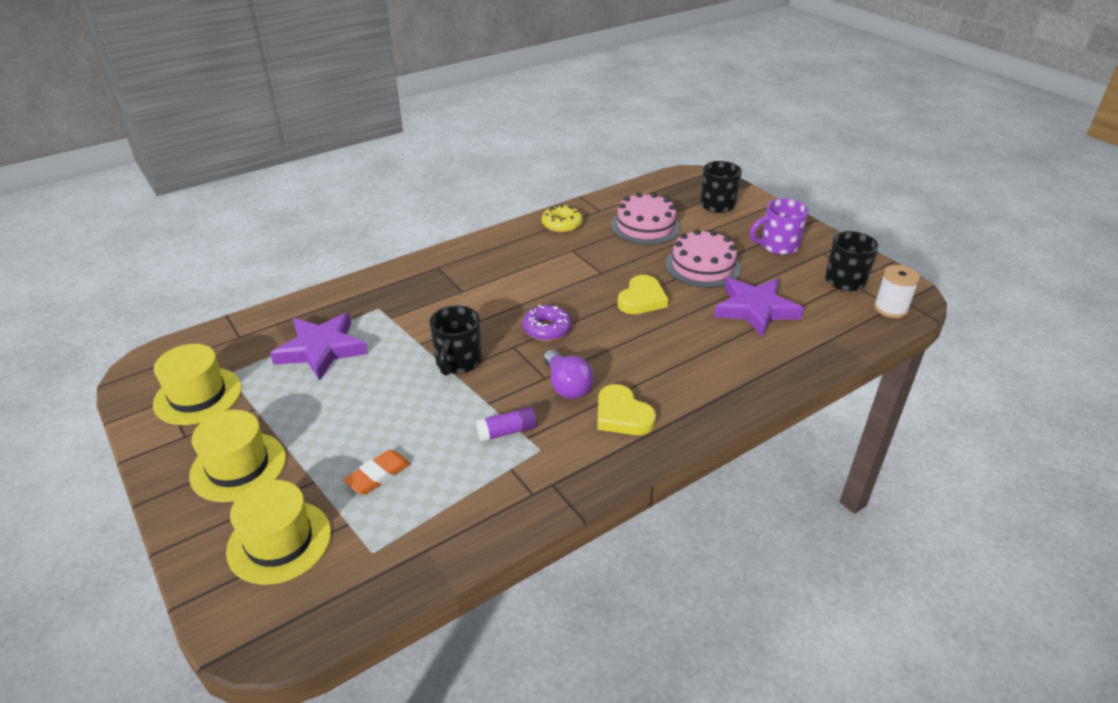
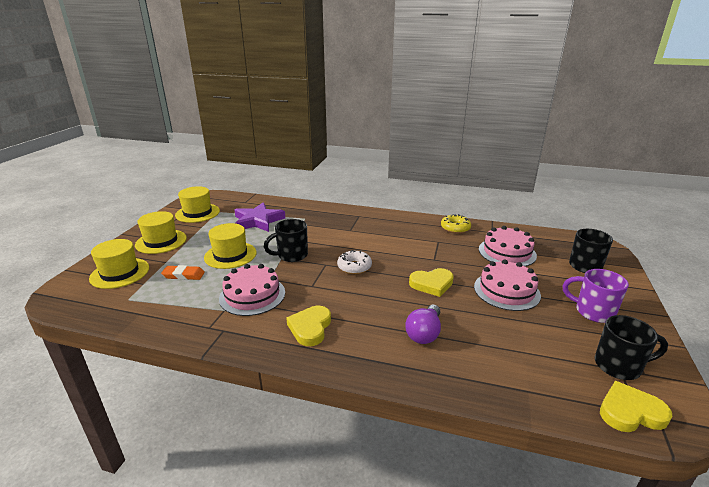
camera: 50 degrees right, 10 degrees down
purple glue stick [476,406,537,442] -> pink cake [219,264,285,316]
purple donut [522,304,572,341] -> white donut [337,250,372,274]
purple light bulb [543,350,594,399] -> purple light bulb moved to [406,305,441,344]
purple star [714,277,804,338] -> none
white spool [874,265,920,318] -> yellow heart [600,381,673,432]
none -> yellow hat [204,223,257,269]

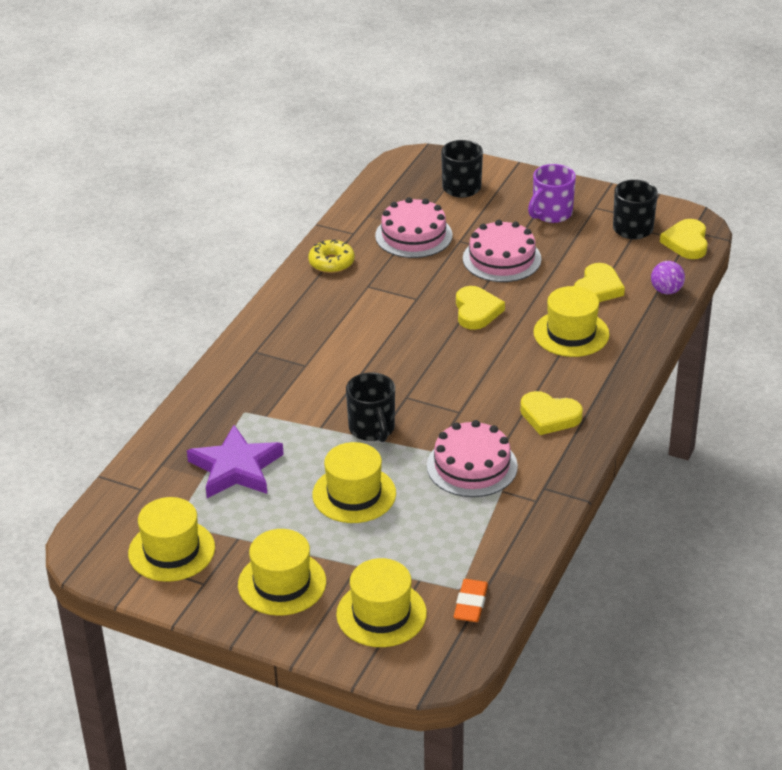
camera: 80 degrees left, 10 degrees up
orange eraser [161,265,205,280] -> orange eraser moved to [453,579,488,622]
white donut [337,250,372,274] -> none
purple light bulb [406,305,441,344] -> yellow hat [534,286,610,357]
none -> yellow heart [574,263,625,302]
none -> purple ball [651,261,685,294]

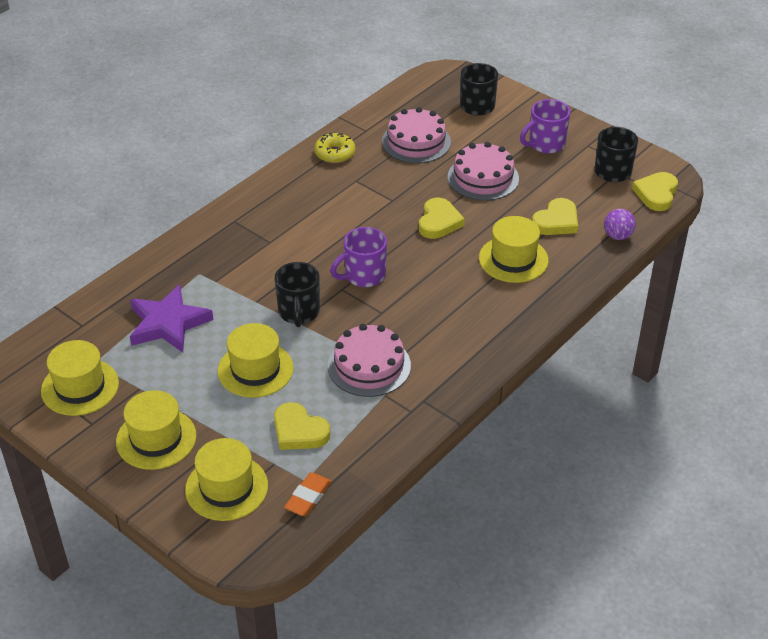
camera: 15 degrees right, 5 degrees up
yellow heart [520,391,583,435] -> yellow heart moved to [274,402,330,450]
none -> purple mug [330,227,387,287]

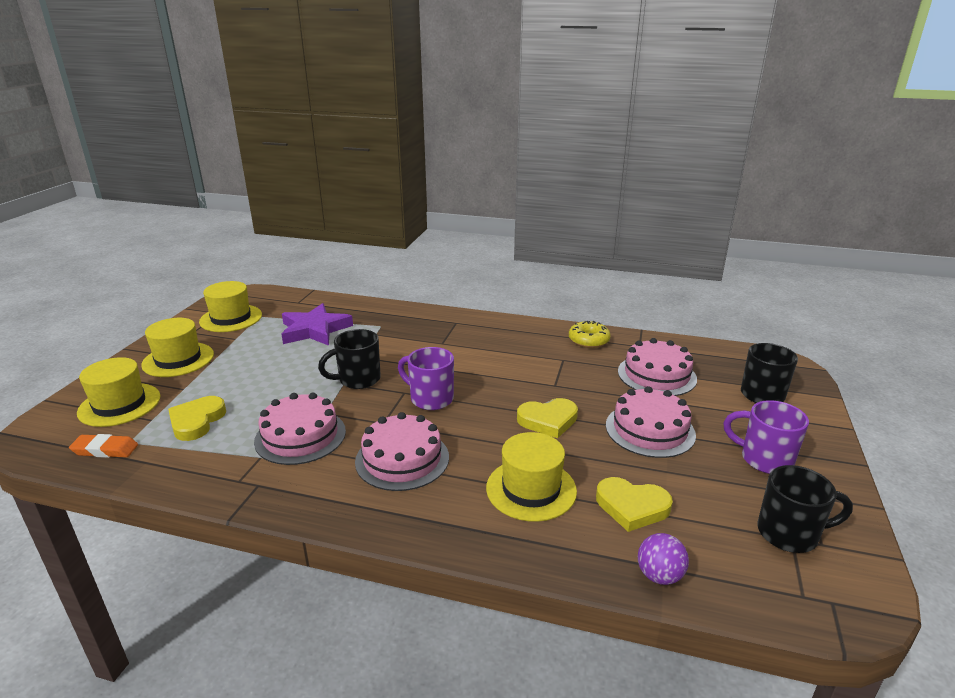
camera: 65 degrees right, 15 degrees down
yellow hat [218,323,294,398] -> none
yellow heart [632,172,678,211] -> none
none -> pink cake [355,412,449,491]

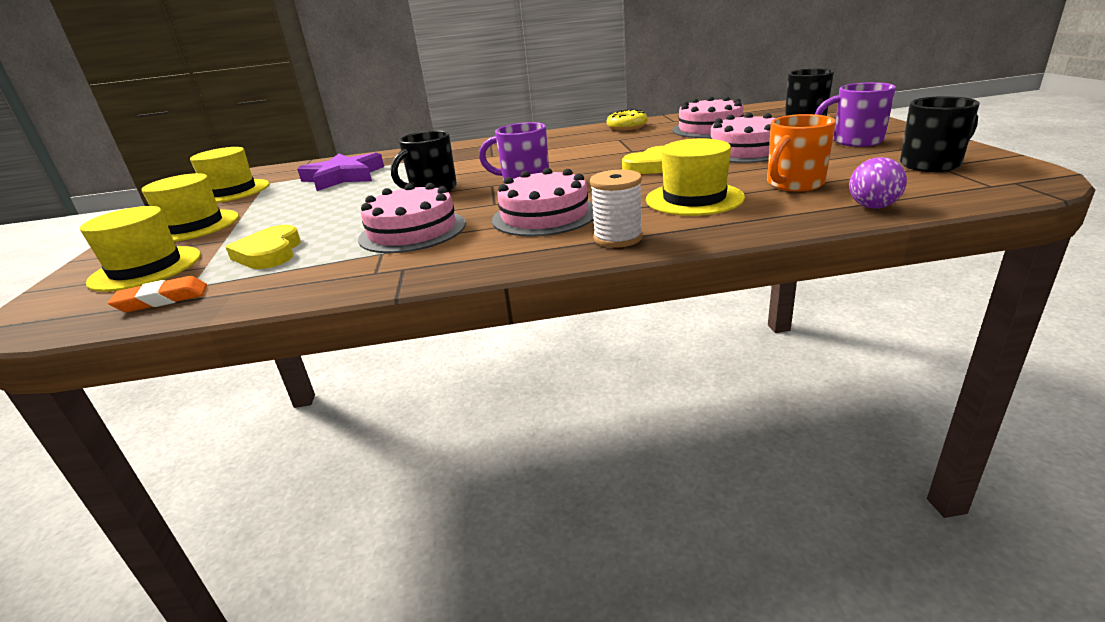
camera: 20 degrees left, 0 degrees up
yellow heart [596,477,673,532] -> orange mug [767,114,836,191]
none -> white spool [590,169,643,248]

